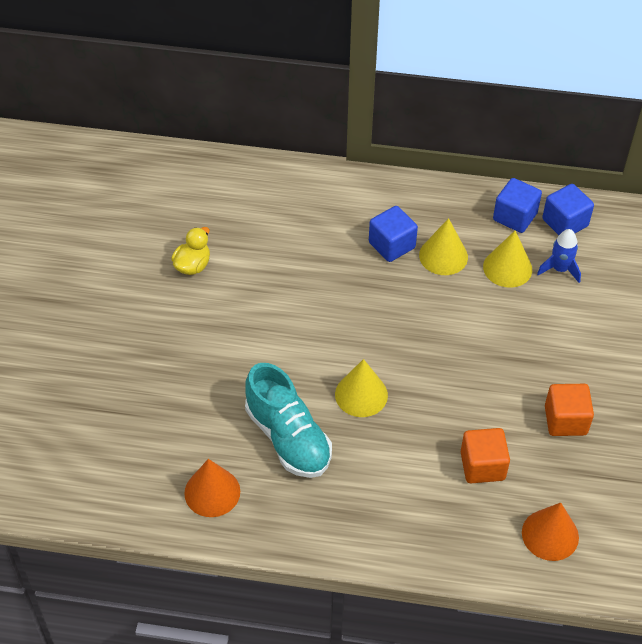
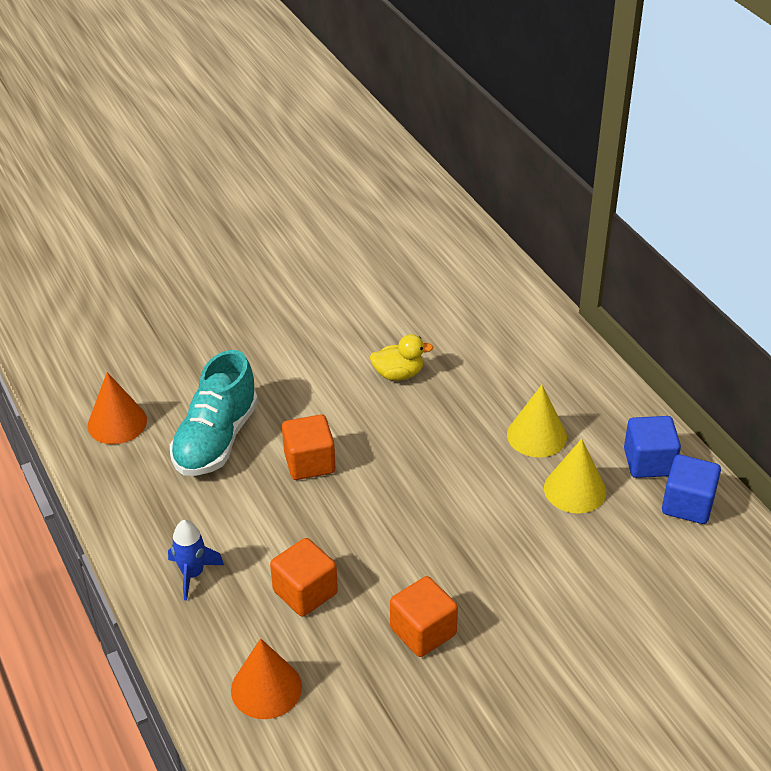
camera: 55 degrees right, 10 degrees down
yellow duck [171,227,210,275] -> yellow duck moved to [370,334,433,381]
yellow cone [335,359,388,417] -> orange cube [282,414,335,480]
blue cube [369,206,418,262] -> none
blue rocket [537,229,581,283] -> blue rocket moved to [168,520,224,600]

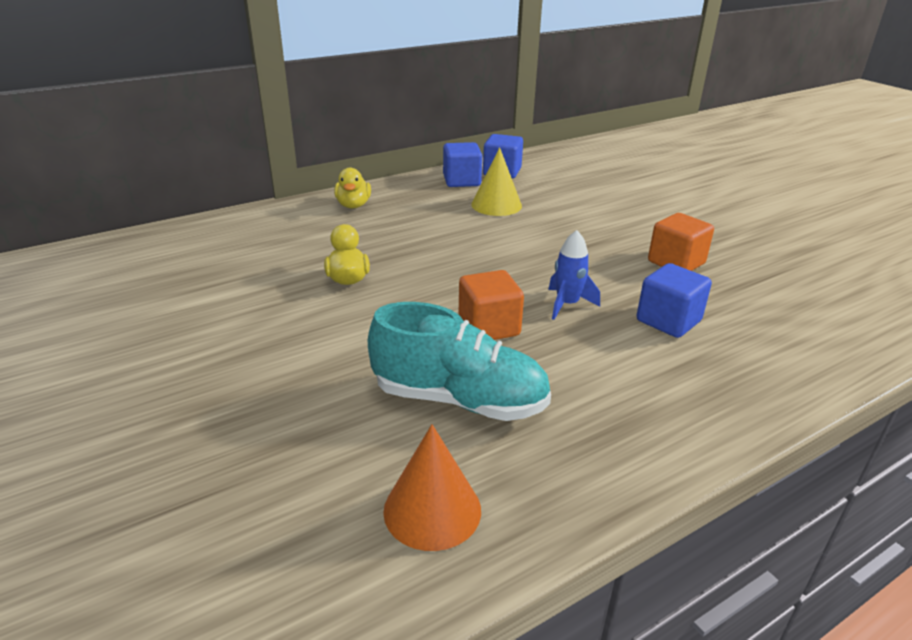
camera: 95 degrees left, 10 degrees down
blue rocket [168,520,224,600] -> blue rocket moved to [548,230,600,320]
orange cone [231,638,302,719] -> none
orange cube [270,538,338,617] -> blue cube [636,263,712,338]
yellow cone [507,385,567,458] -> none
none -> yellow duck [334,168,371,209]

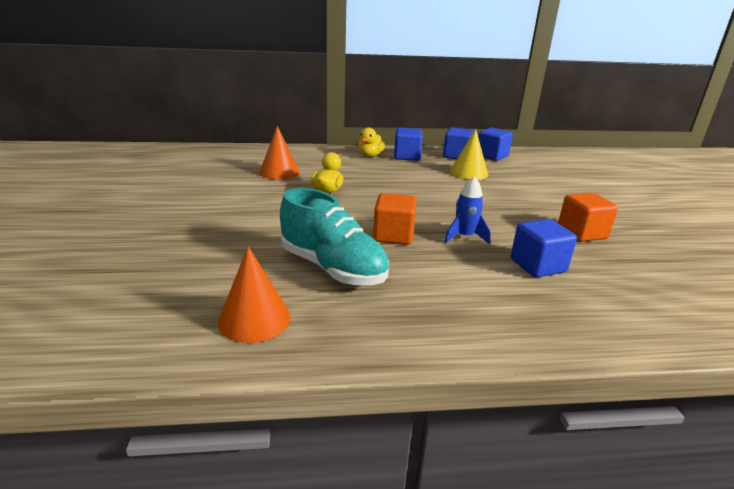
camera: 25 degrees right, 5 degrees down
none -> orange cone [259,126,300,179]
none -> blue cube [394,128,423,161]

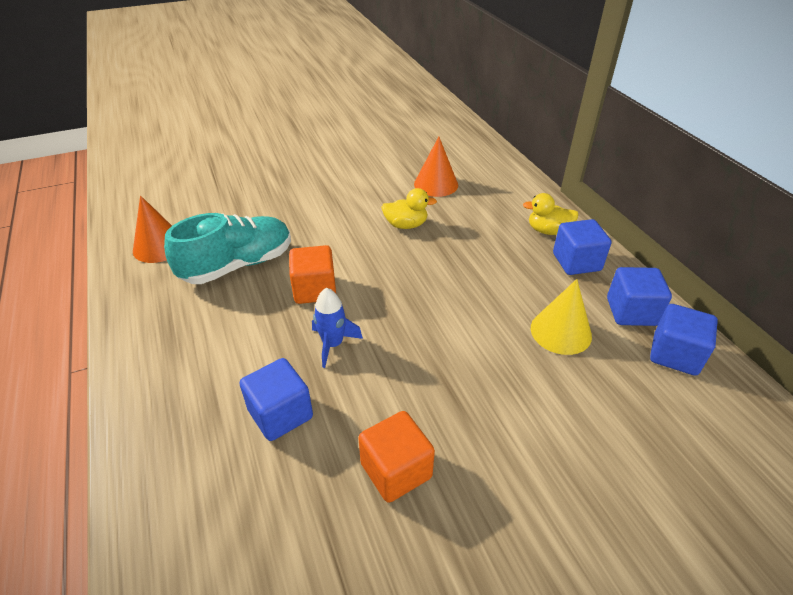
camera: 75 degrees right, 15 degrees up
turquoise shoe [280,188,389,285] -> turquoise shoe turned 150 degrees counterclockwise [164,213,291,284]

